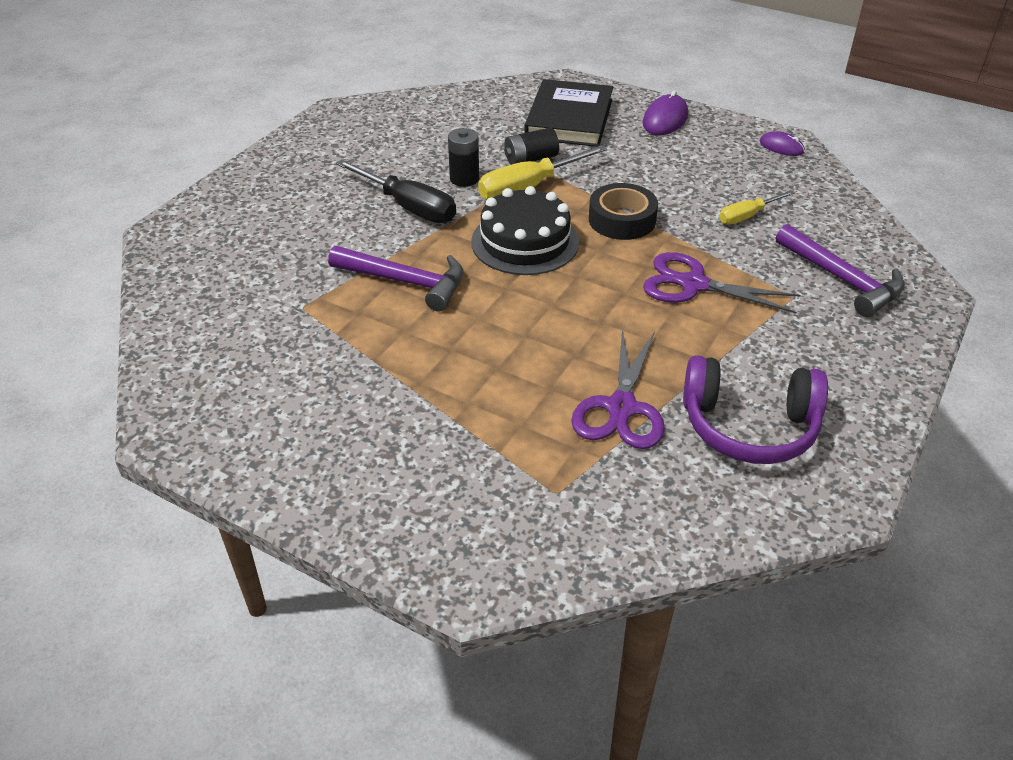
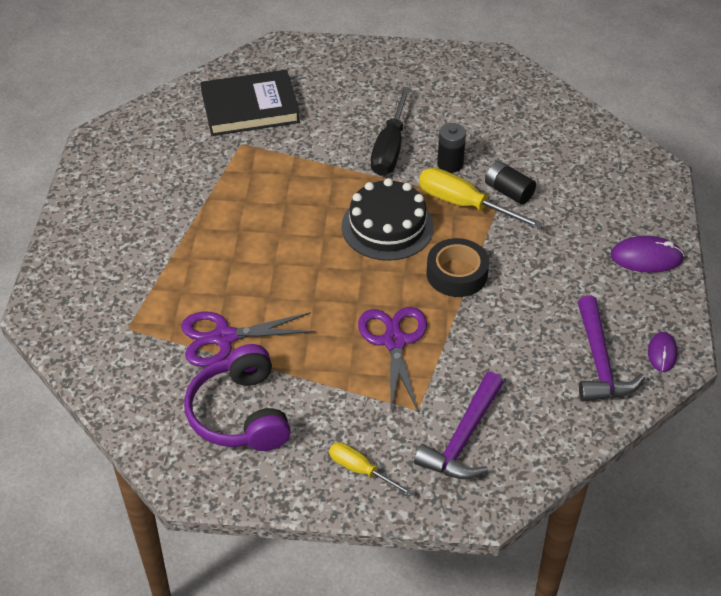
camera: 65 degrees right, 5 degrees up
purple hammer [328,246,463,312] -> purple hammer moved to [578,296,645,401]
black book [524,79,613,147] -> black book moved to [201,70,300,136]
yellow screwdriver [719,190,795,224] -> yellow screwdriver moved to [329,442,414,497]

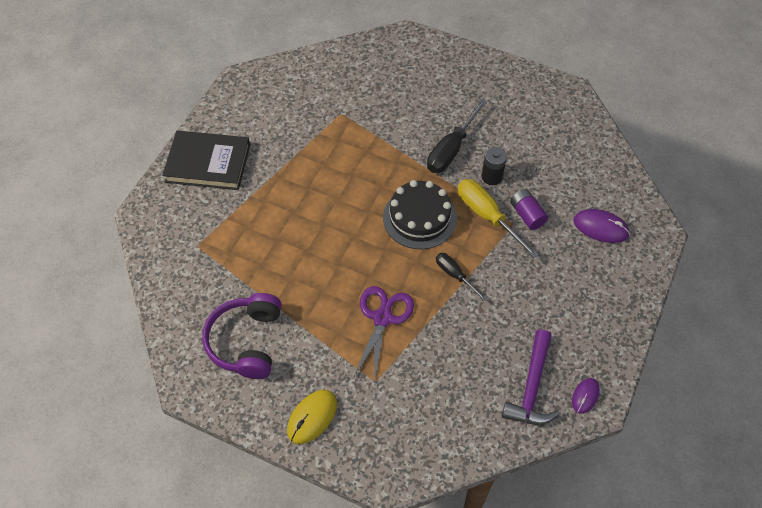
camera: 20 degrees right, 10 degrees up
purple scissors [181,312,315,367] -> none
black book [201,70,300,136] -> black book moved to [162,130,250,190]
yellow screwdriver [329,442,414,497] -> yellow mouse [287,390,337,444]
purple hammer [414,372,504,479] -> none
black tape [427,238,489,297] -> black screwdriver [436,253,487,302]
black battery [485,161,536,205] -> purple battery [510,189,548,230]
purple mouse [611,236,684,273] -> purple mouse moved to [574,209,630,243]

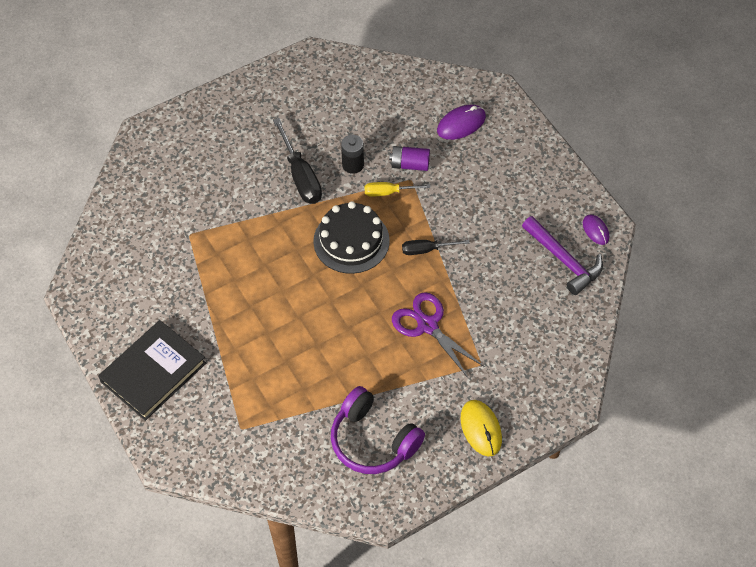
camera: 55 degrees left, 0 degrees up
yellow screwdriver [458,179,539,258] -> yellow screwdriver [364,182,430,197], size x0.60

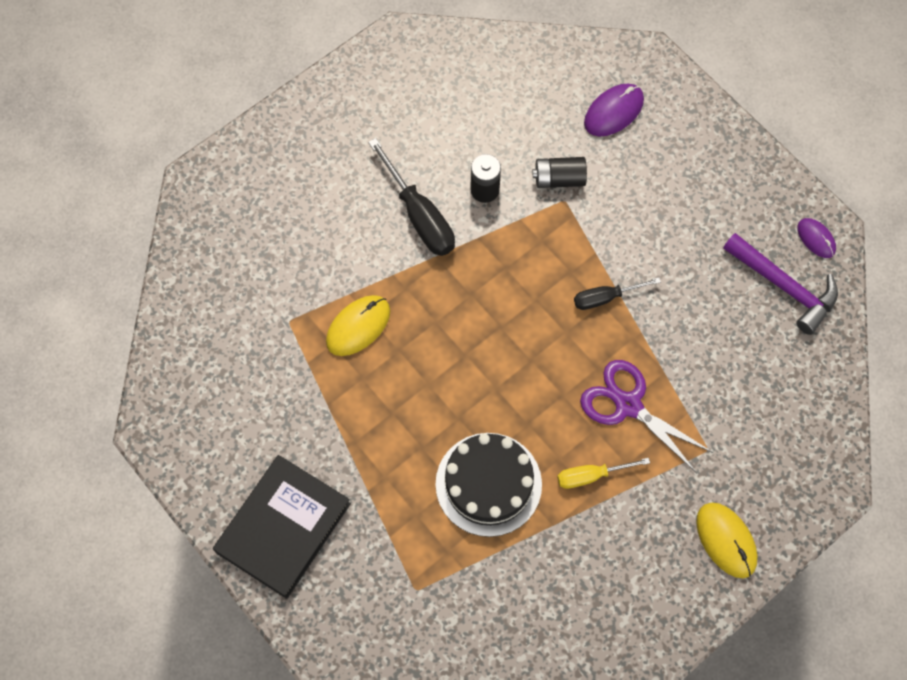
camera: 10 degrees left, 10 degrees up
black cake [313,201,390,274] -> black cake moved to [435,433,542,537]
purple headphones [331,386,425,474] -> none
yellow screwdriver [364,182,430,197] -> yellow screwdriver moved to [557,458,650,489]
purple battery [389,146,430,171] -> black battery [532,157,587,188]
none -> yellow mouse [326,295,390,356]

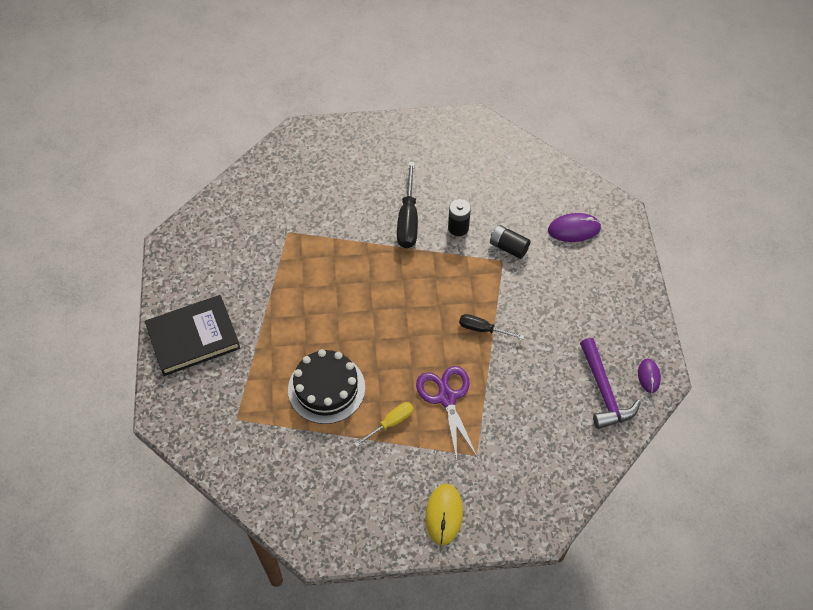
camera: 35 degrees right, 10 degrees down
yellow mouse [326,295,390,356] -> none
yellow screwdriver [557,458,650,489] -> yellow screwdriver turned 120 degrees clockwise [354,402,413,447]

